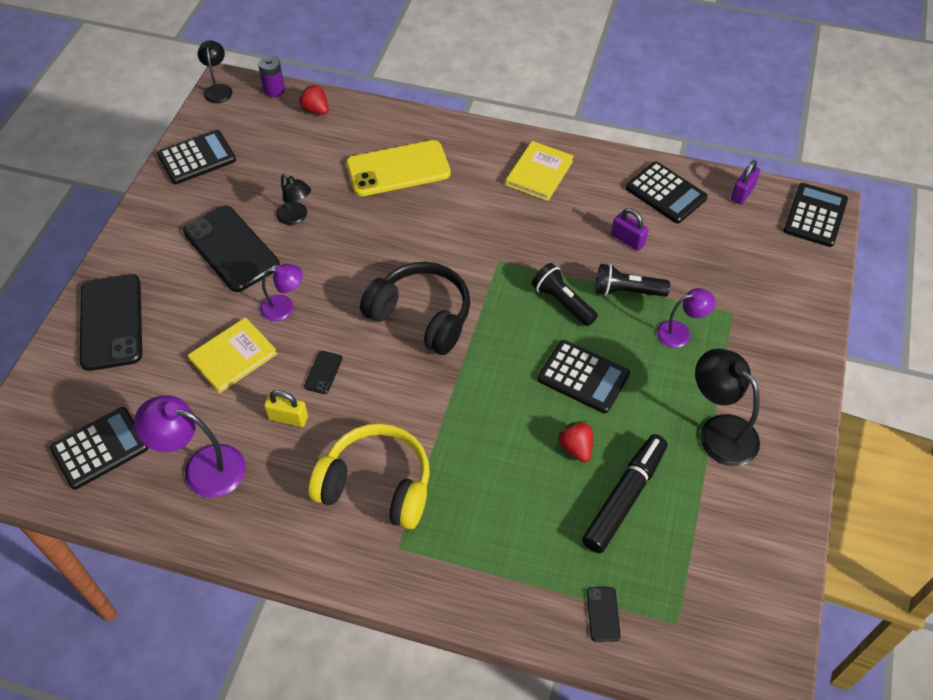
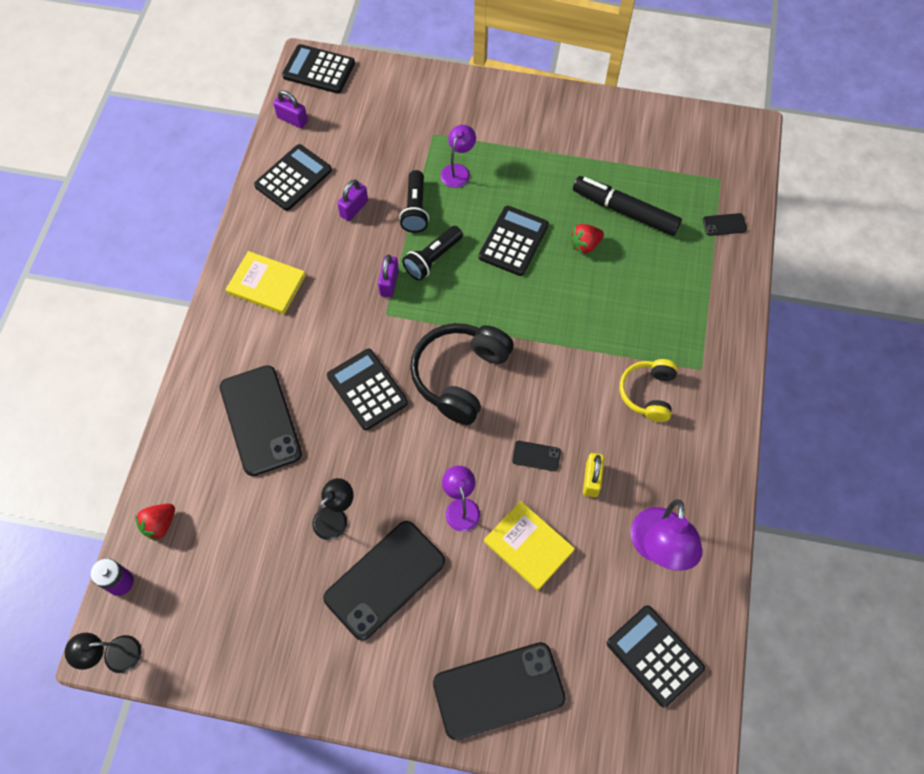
camera: 95 degrees left, 10 degrees up
black calculator [157,130,236,184] -> black calculator moved to [327,349,408,430]
yellow headphones [309,423,430,529] -> yellow headphones [620,359,678,422], size x0.62
yellow phone [346,140,451,196] -> black phone [220,365,302,476]
purple lamp [657,288,715,348] -> purple lamp turned 45 degrees clockwise [441,125,476,188]
black lamp [695,349,760,466] -> none
none -> purple padlock [378,254,399,297]

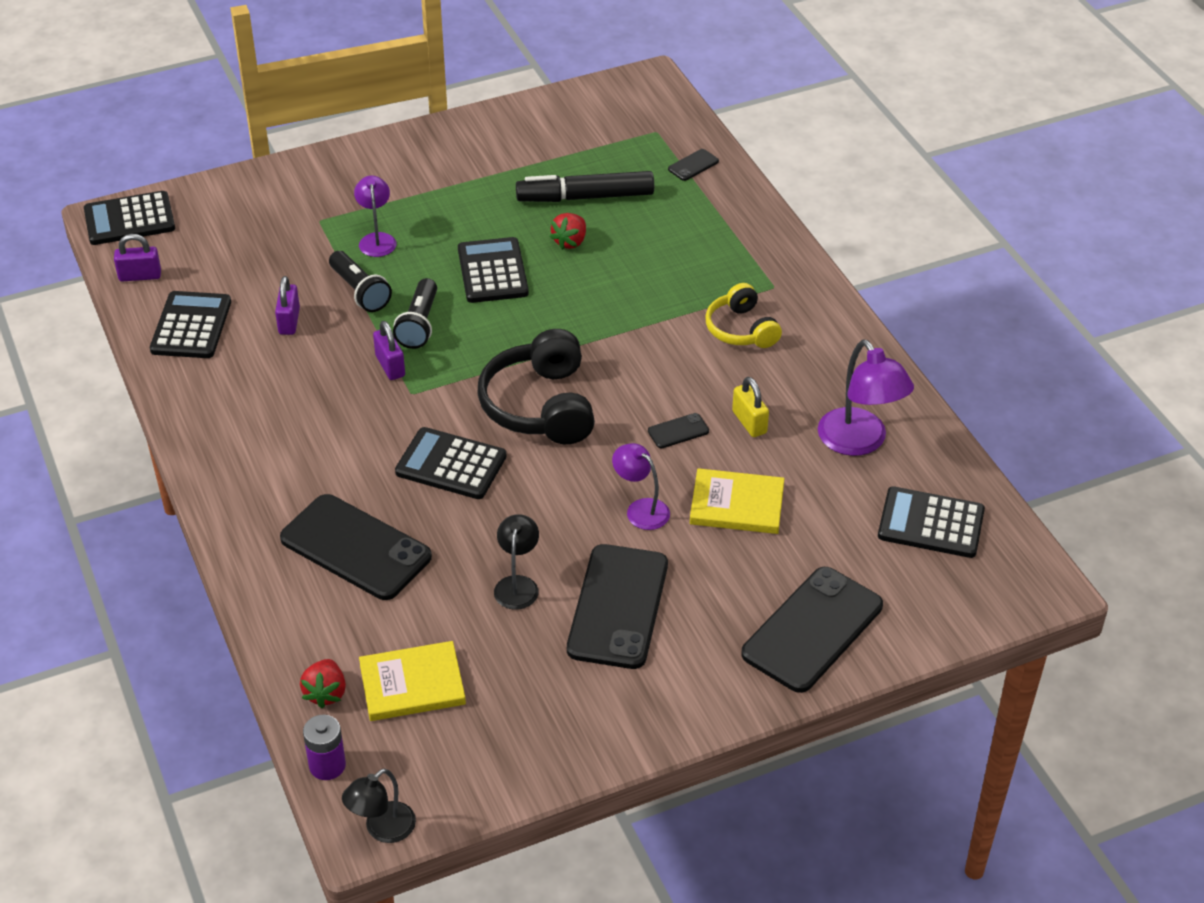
camera: 35 degrees left, 20 degrees down
yellow book [226,251,306,314] -> yellow book moved to [359,641,466,721]

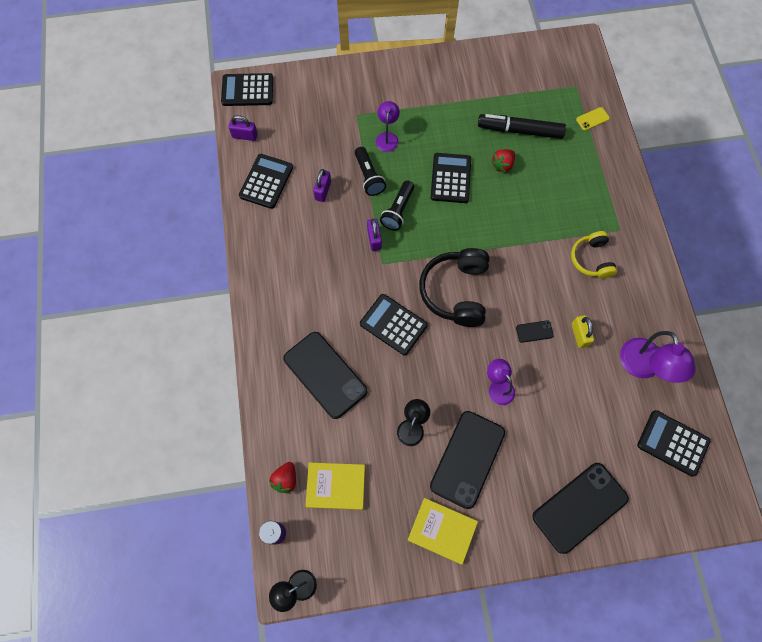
camera: 15 degrees right, 25 degrees up
black phone [668,149,719,181] -> yellow phone [576,107,610,131]
yellow book [690,468,785,534] -> yellow book moved to [408,498,478,564]

